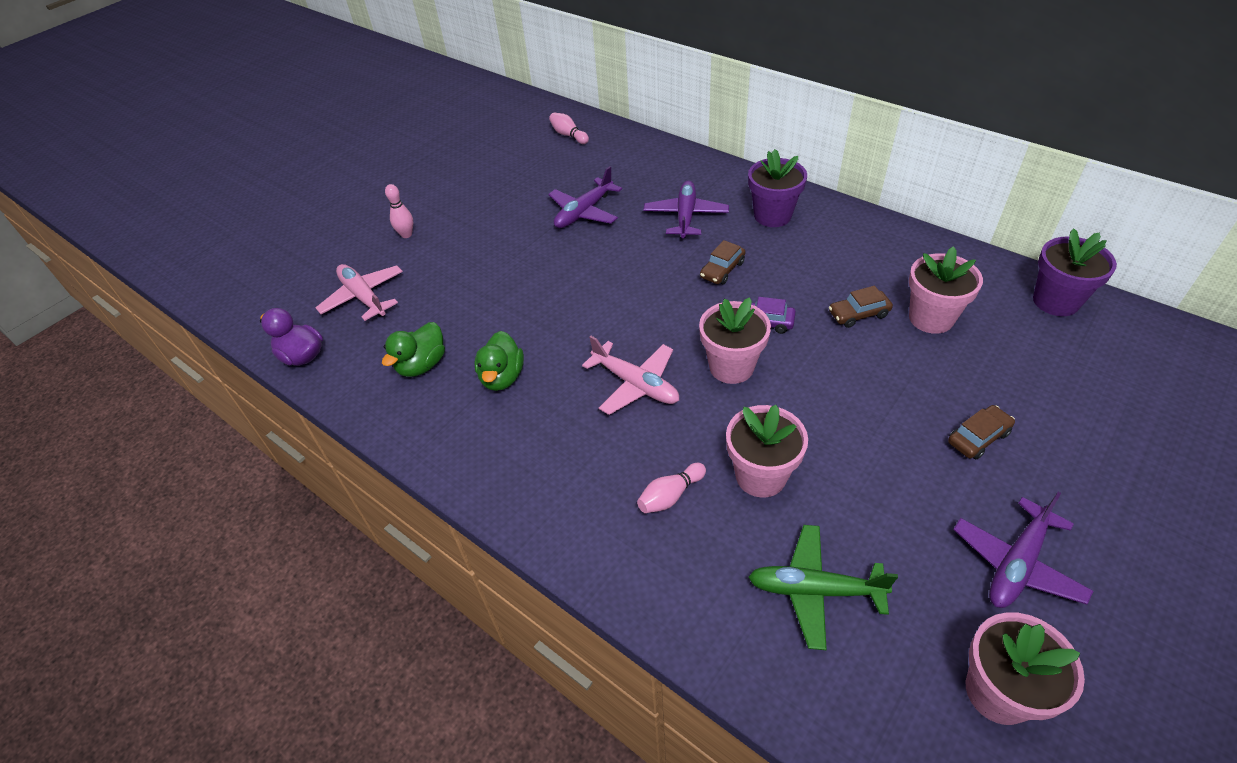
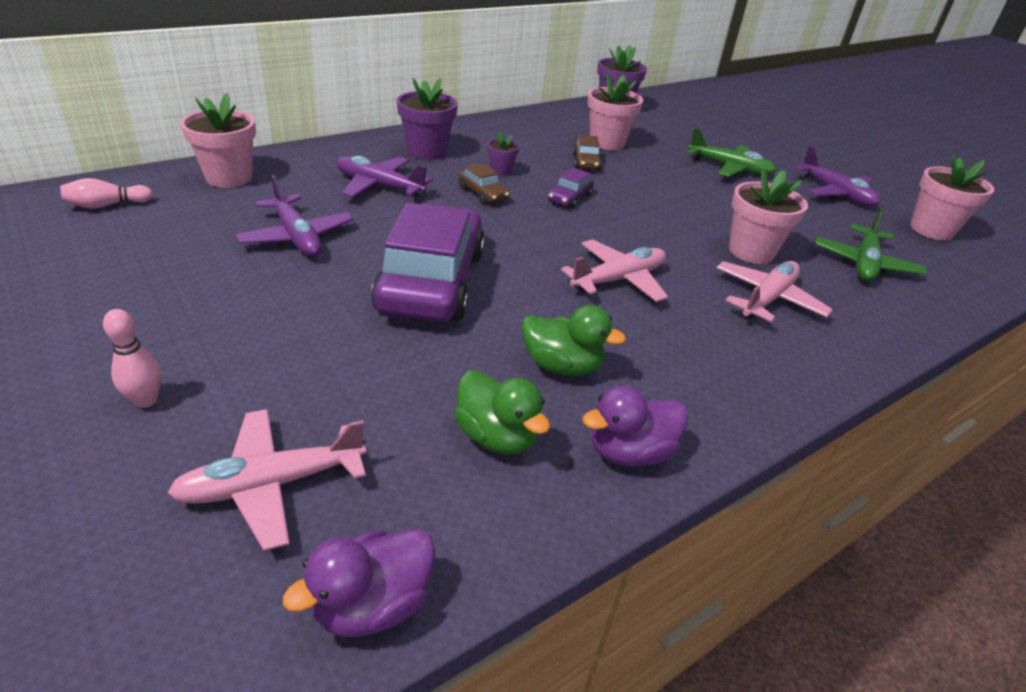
camera: 80 degrees left, 10 degrees down
pink bowling pin [637,463,706,513] -> pink plane [716,261,833,322]
pink flower pot [699,297,771,384] -> pink flower pot moved to [180,93,256,188]
brown car [948,405,1015,459] -> green plane [687,128,777,177]
none -> purple car [371,203,485,322]
none -> purple flower pot [487,132,519,176]
none -> purple duck [582,385,688,467]

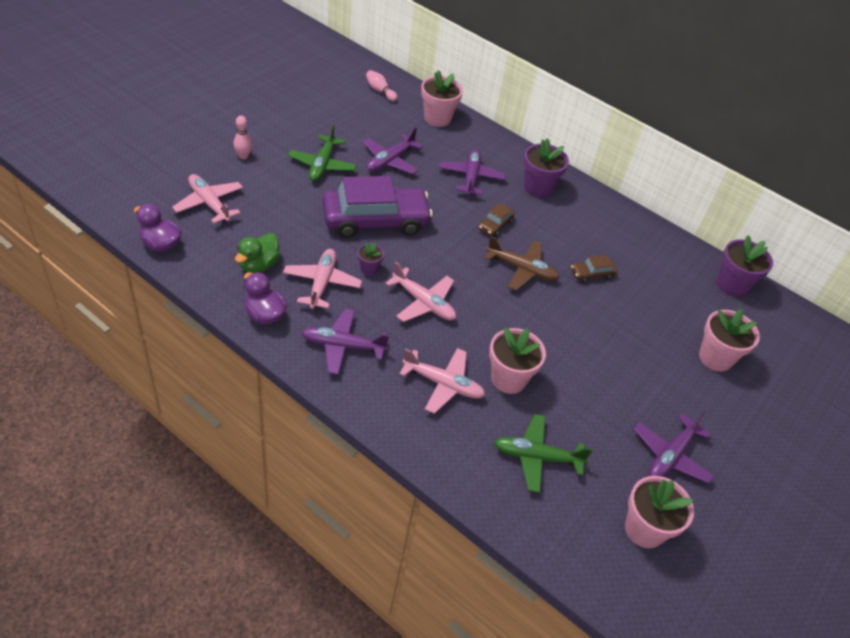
camera: 70 degrees right, 10 degrees up
purple flower pot [487,132,519,176] -> purple flower pot moved to [358,242,384,275]
green duck [522,305,626,376] -> pink plane [283,249,362,309]
purple car [548,167,594,208] -> brown plane [485,236,560,290]
pink flower pot [587,73,643,150] -> pink flower pot moved to [699,309,760,372]
green plane [687,128,777,177] -> green plane moved to [288,125,357,181]
none -> purple plane [301,309,390,375]

